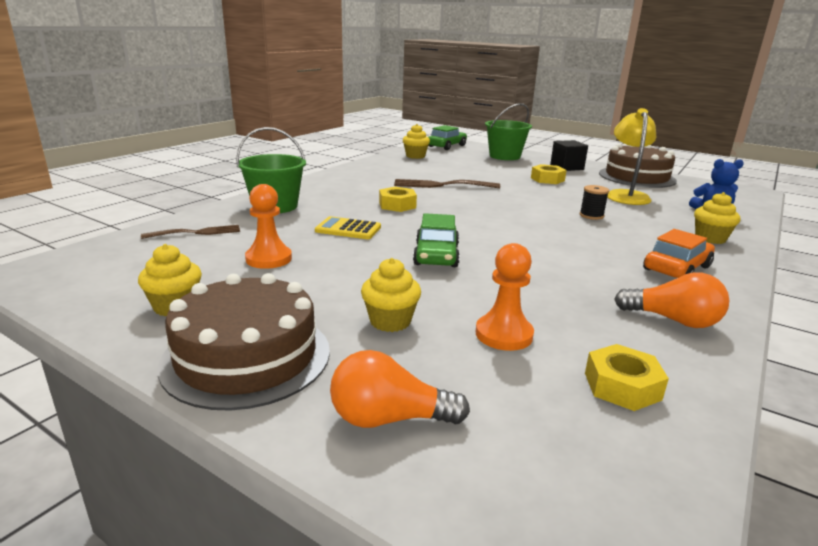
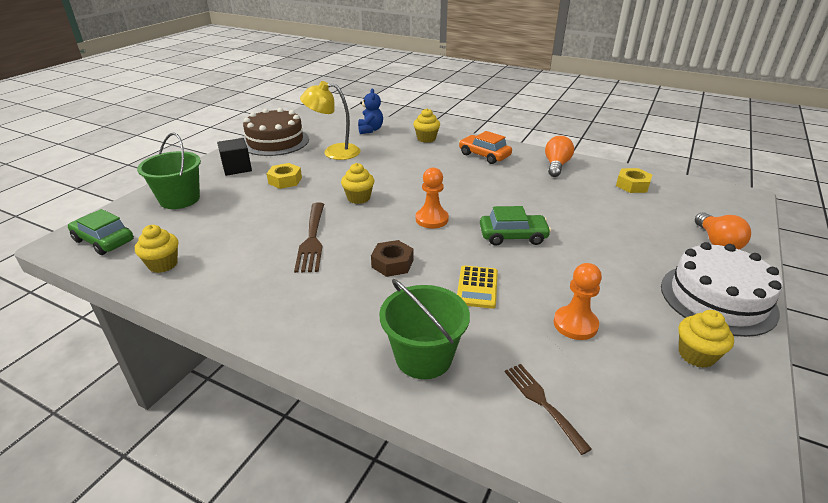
camera: 95 degrees left, 10 degrees up
brown cake [158,273,330,411] -> white cake [661,242,782,337]
yellow cupcake [361,258,421,332] -> yellow cupcake moved to [341,163,374,204]
yellow nut [379,187,417,212] -> brown nut [371,240,413,277]
orange pawn [475,243,534,351] -> orange pawn moved to [416,167,449,229]
black spool [580,185,609,220] -> none

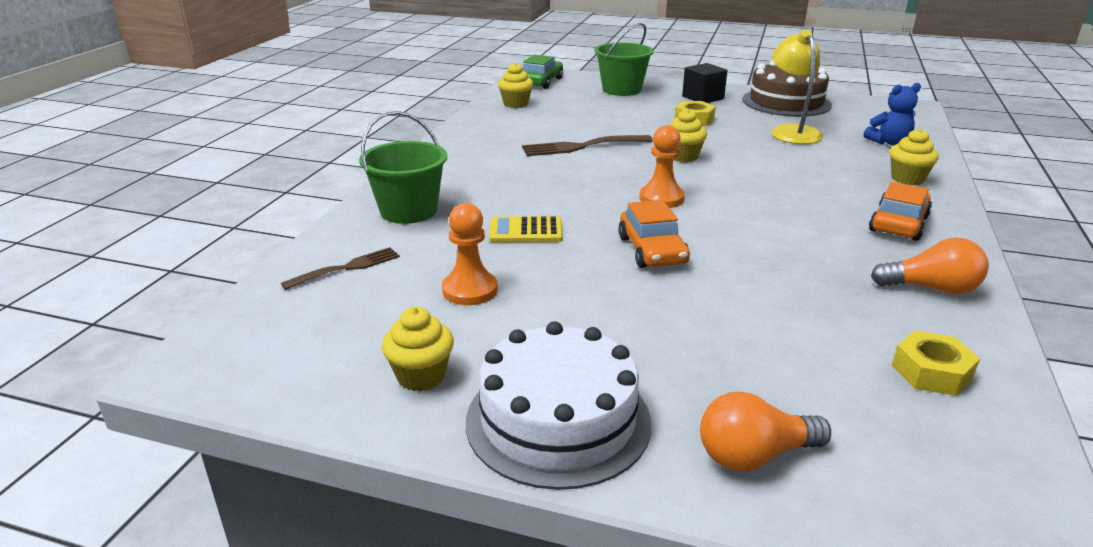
camera: 80 degrees right, 5 degrees down
brown nut [371,240,413,277] -> none
green car [480,206,551,246] -> orange car [618,200,690,268]

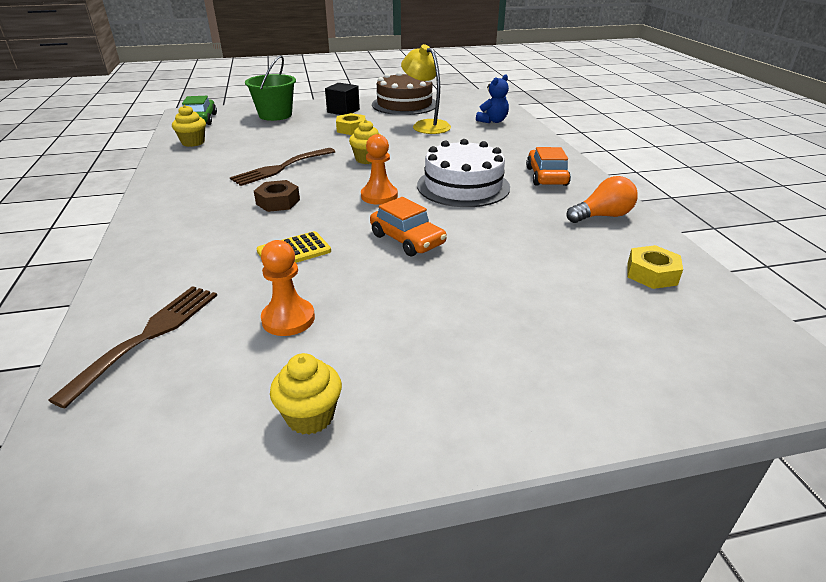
camera: 30 degrees left, 5 degrees up
brown fork [281,247,400,290] -> brown fork [48,286,217,408], size x1.53
green bucket [359,111,447,224] -> none
white cake [466,321,651,490] -> white cake moved to [417,139,510,207]
orange light bulb [700,392,831,471] -> none
yellow cupcake [890,129,939,185] -> none
none -> brown nut [254,180,300,212]

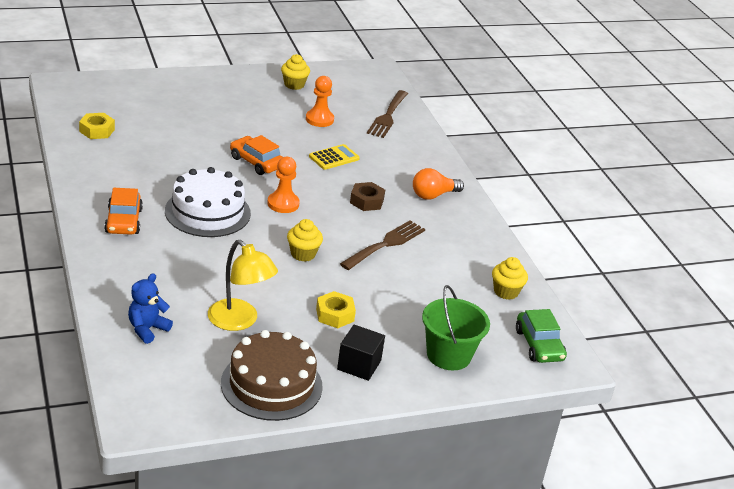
camera: 170 degrees right, 0 degrees up
orange light bulb [567,176,638,223] -> orange light bulb moved to [413,168,464,200]

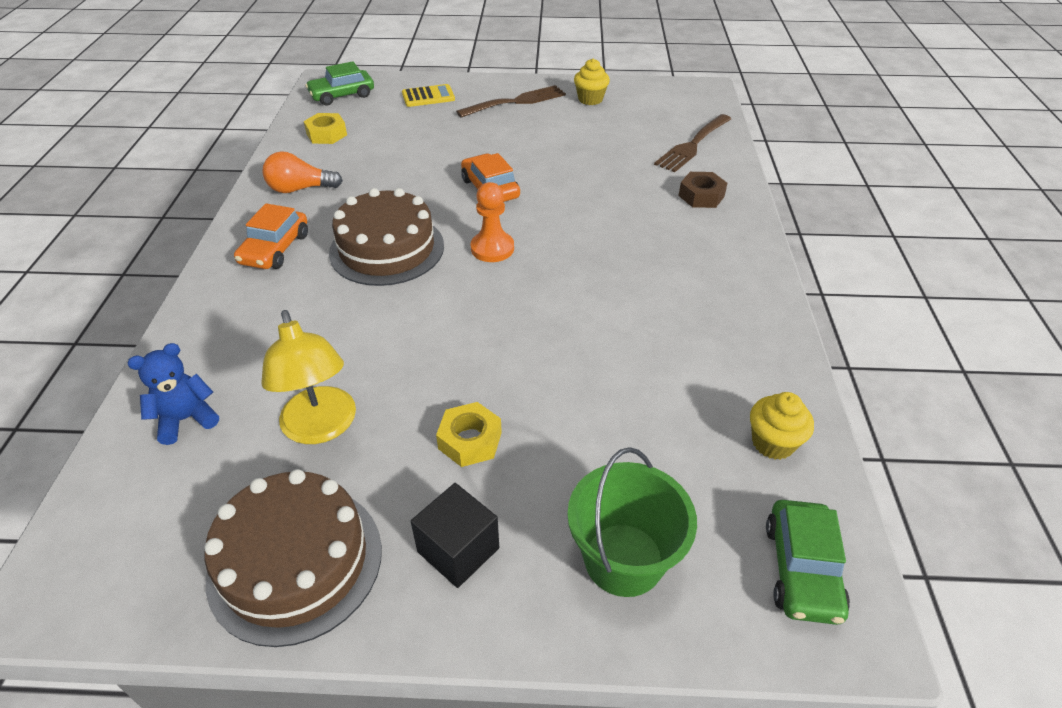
camera: 25 degrees right, 10 degrees up
white cake [165,167,251,237] -> brown cake [329,188,444,286]
yellow cupcake [287,219,323,262] -> none
orange pawn [306,76,334,127] -> none
yellow calculator [309,144,360,170] -> yellow calculator moved to [402,84,455,107]
brown fork [340,220,425,270] -> brown fork moved to [456,85,566,118]
brown nut [350,182,385,211] -> brown nut moved to [679,172,728,208]
orange light bulb [413,168,464,200] -> orange light bulb moved to [263,151,343,193]
none -> green car [305,61,374,105]

